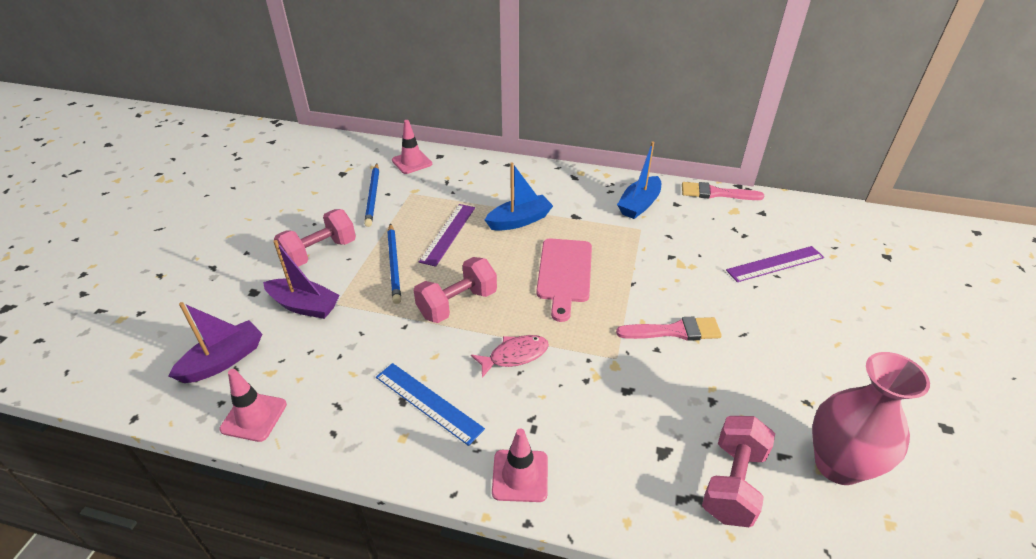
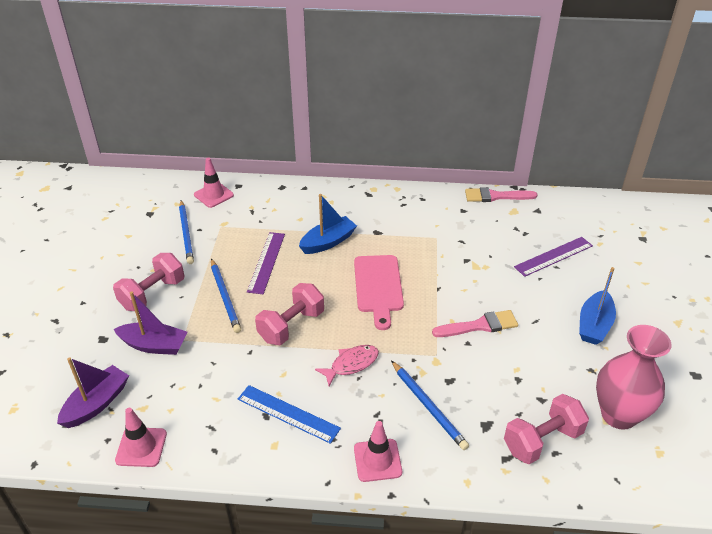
camera: 10 degrees left, 0 degrees up
blue boat [617,141,661,219] -> blue boat moved to [579,267,616,345]
pink dumbbell [702,416,775,527] -> pink dumbbell turned 45 degrees clockwise [504,394,589,464]
none -> blue pencil [391,361,469,450]

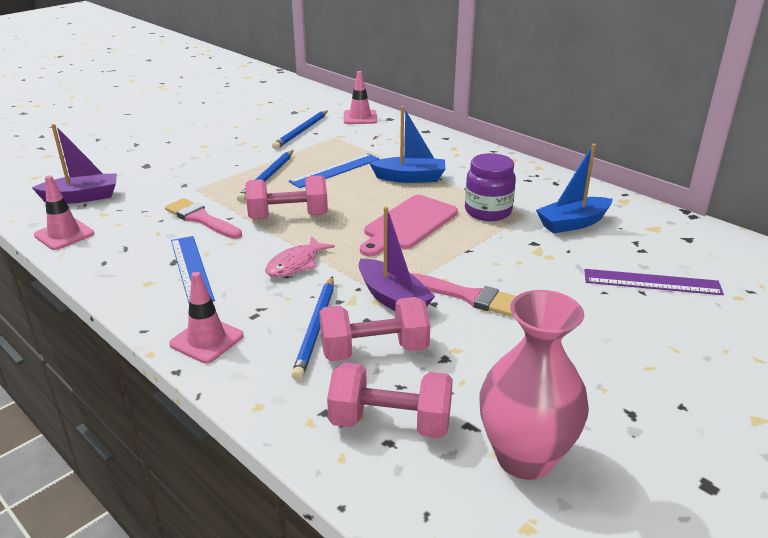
camera: 40 degrees right, 10 degrees down
pink dumbbell [113,253,184,311] -> pink dumbbell moved to [319,297,430,362]
purple boat [114,291,187,355] -> purple boat moved to [358,207,435,311]
purple ruler [247,232,285,294] -> blue ruler [289,153,380,188]
pink fish [315,345,379,386] -> pink fish turned 120 degrees clockwise [265,236,335,277]
pink brush [465,187,537,202] -> pink brush moved to [165,198,242,239]
blue boat [579,267,616,345] -> blue boat moved to [536,143,613,233]
none -> purple jar [465,153,516,221]

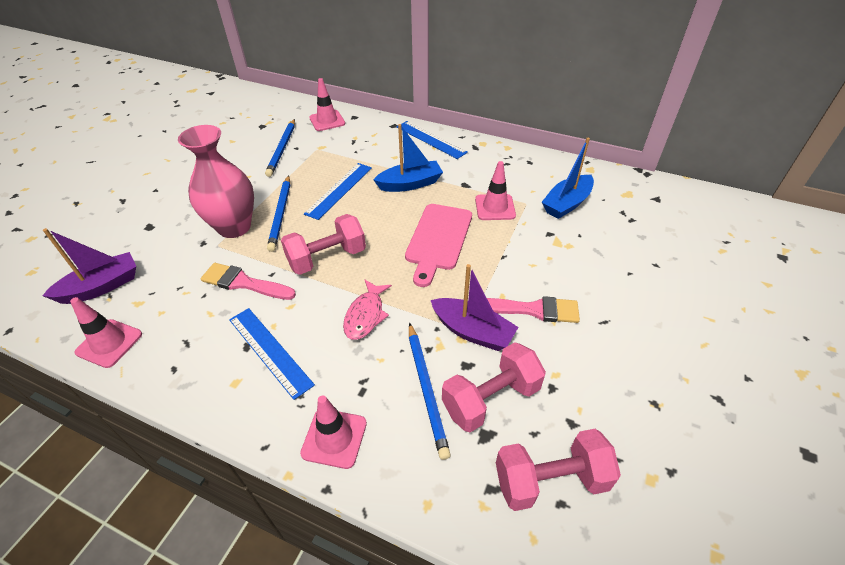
camera: 20 degrees left, 15 degrees up
purple jar [465,153,516,221] -> pink traffic cone [475,161,516,220]
pink vase [480,290,589,480] -> pink vase moved to [178,125,254,238]
purple ruler [584,269,724,295] -> none
none -> blue ruler [396,121,468,159]

